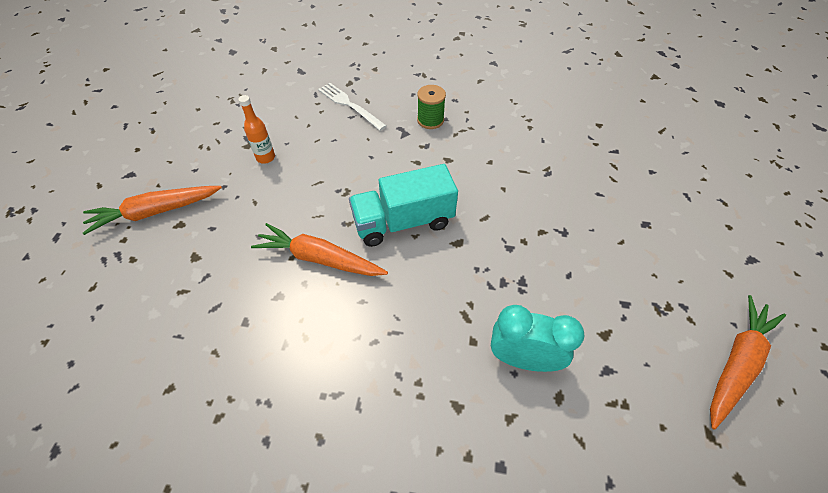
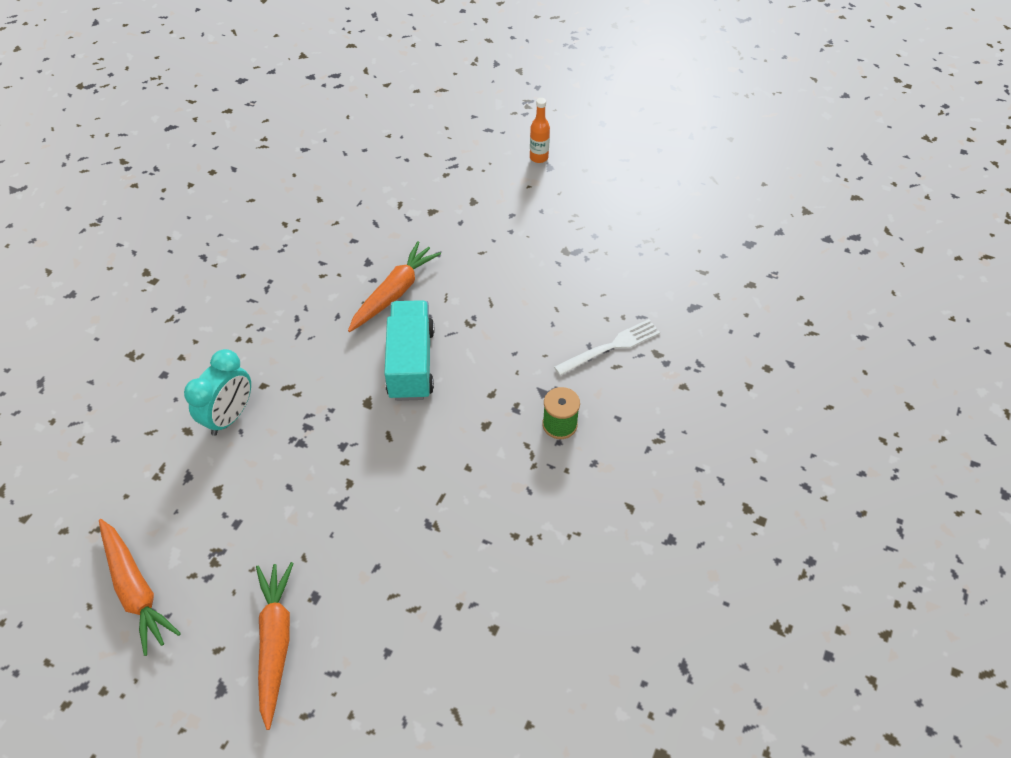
camera: 105 degrees right, 0 degrees up
orange carrot [83,186,222,235] -> orange carrot moved to [256,562,294,730]
orange bottle [238,95,275,164] -> orange bottle moved to [530,98,550,163]

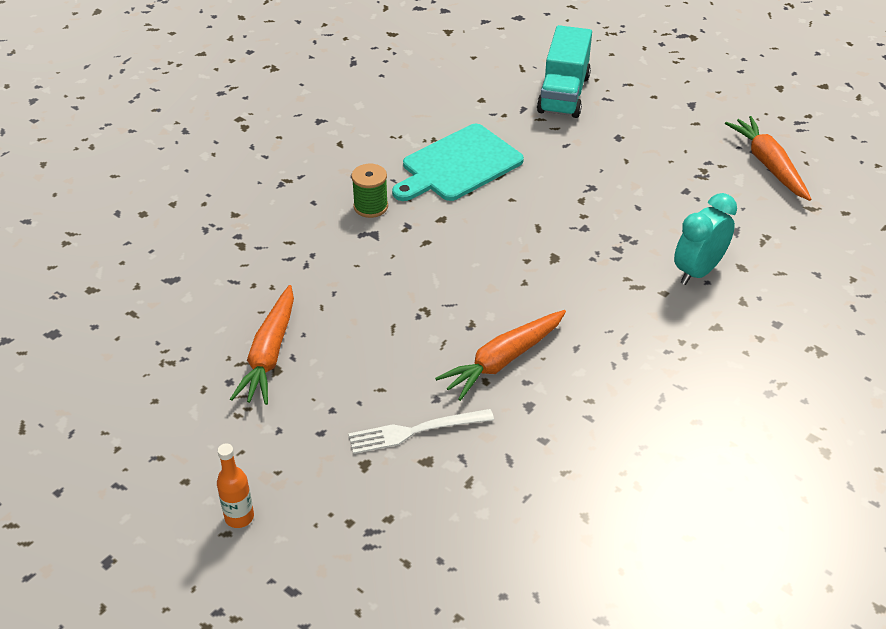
camera: 165 degrees left, 10 degrees down
orange carrot [256,562,294,730] -> orange carrot moved to [230,285,294,405]
turquoise truck [384,300,434,401] -> turquoise truck moved to [537,25,592,118]
white fork [554,319,660,376] -> white fork moved to [348,409,494,454]
none -> turquoise cutting board [392,124,524,201]

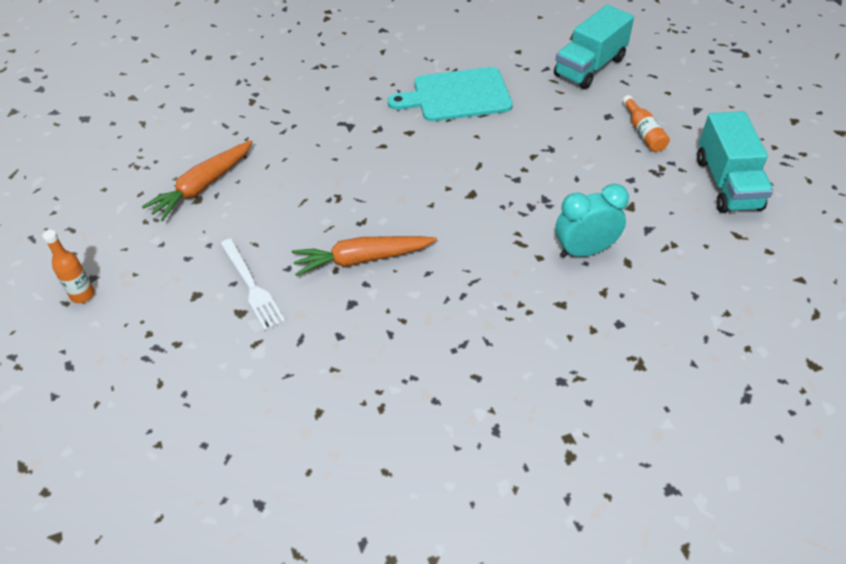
camera: 30 degrees right, 5 degrees up
white fork [348,409,494,454] -> white fork turned 135 degrees counterclockwise [220,238,285,330]
green spool [351,164,388,218] -> none
orange carrot [725,116,812,201] -> turquoise truck [697,111,773,213]
none -> orange bottle [623,95,670,152]

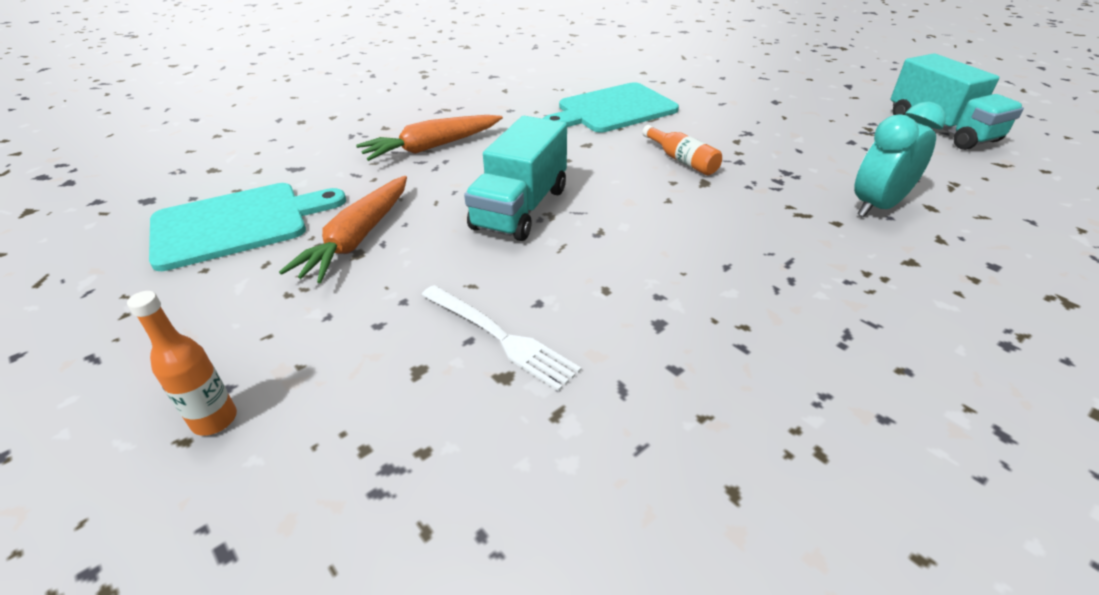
camera: 20 degrees left, 10 degrees down
orange carrot [292,236,437,276] -> orange carrot moved to [356,115,503,161]
turquoise truck [554,5,634,89] -> turquoise truck moved to [464,116,567,241]
orange bottle [623,95,670,152] -> orange bottle moved to [642,125,722,175]
none -> turquoise cutting board [149,183,346,271]

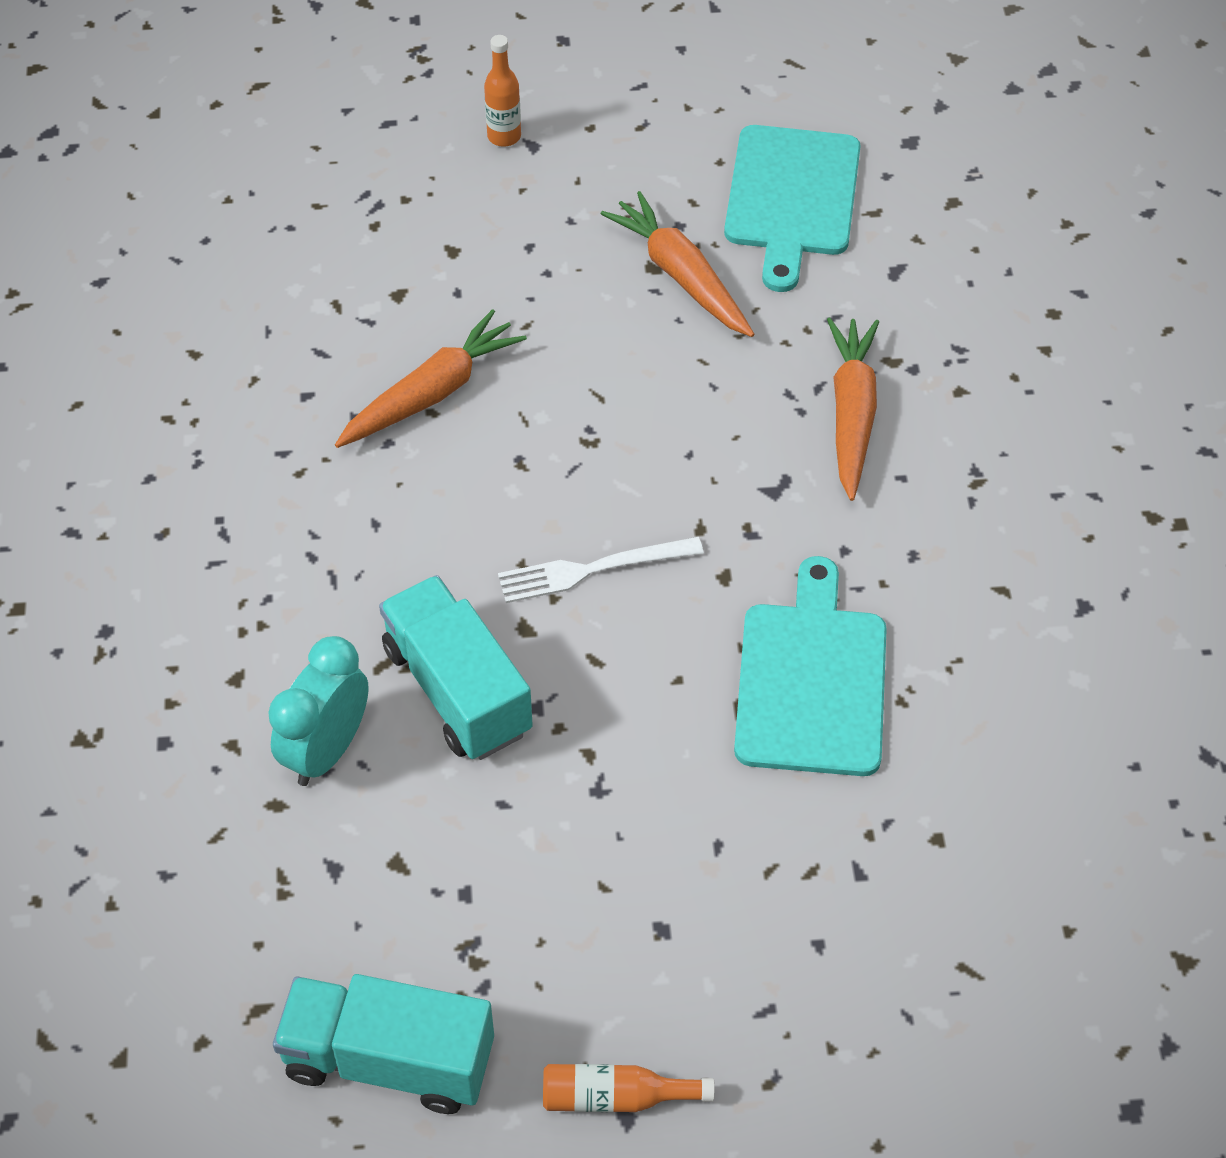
camera: 125 degrees right, 15 degrees up
white fork [422,285,581,391] -> white fork moved to [498,537,704,603]
turquoise truck [464,116,567,241] -> turquoise truck moved to [379,575,533,760]
orange bottle [642,125,722,175] -> orange bottle moved to [543,1064,715,1112]
turquoise clock [854,102,945,217] -> turquoise clock turned 150 degrees counterclockwise [268,636,369,786]
none -> orange carrot [335,309,527,448]

